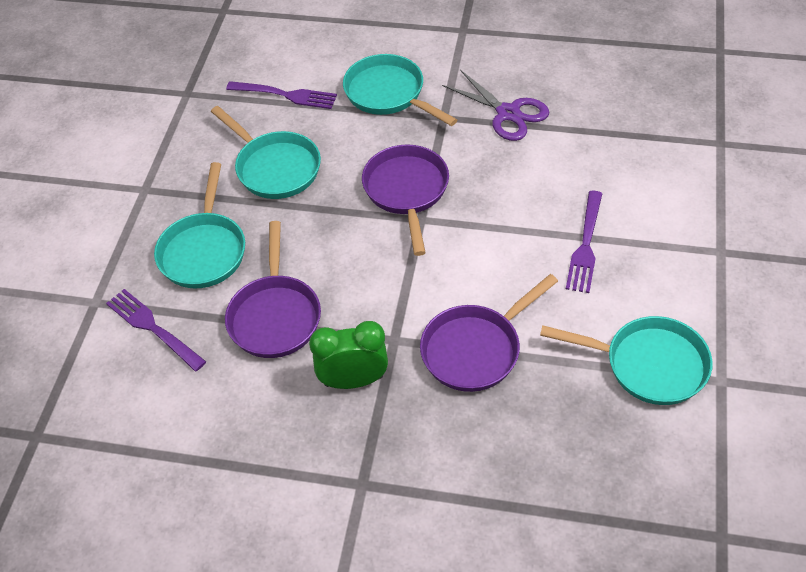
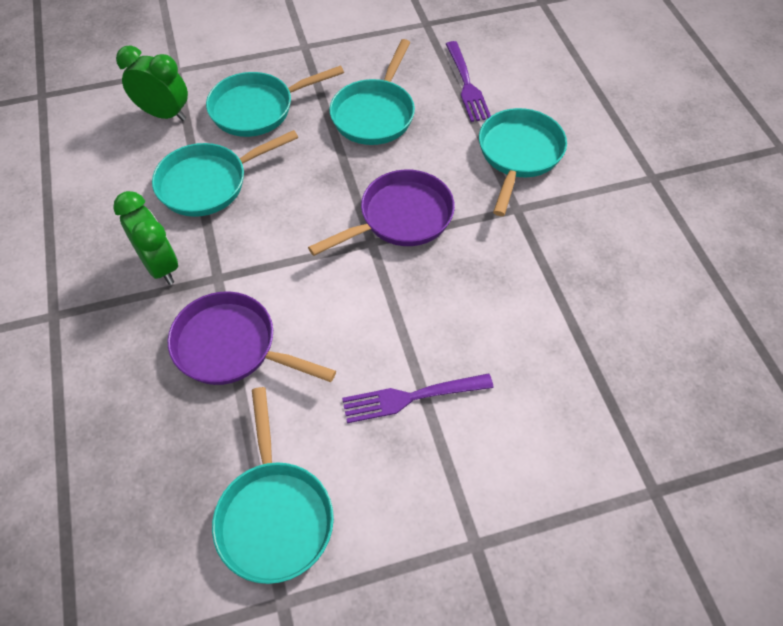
camera: 60 degrees right, 5 degrees up
purple fork [106,289,206,372] -> green clock [116,45,188,121]
purple pan [225,221,321,358] -> turquoise pan [152,130,298,217]
purple scissors [442,70,549,141] -> none

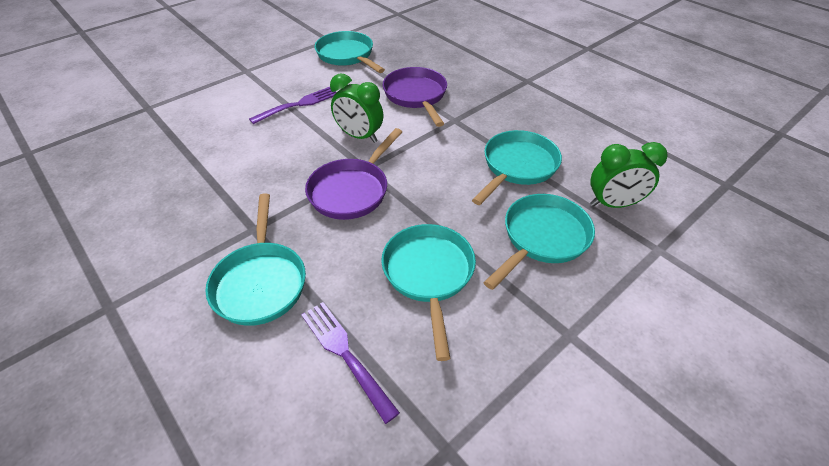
camera: 155 degrees right, 10 degrees down
green clock [113,191,178,285] -> green clock moved to [330,74,383,143]
purple pan [168,291,336,385] -> purple pan turned 105 degrees counterclockwise [383,67,447,127]

